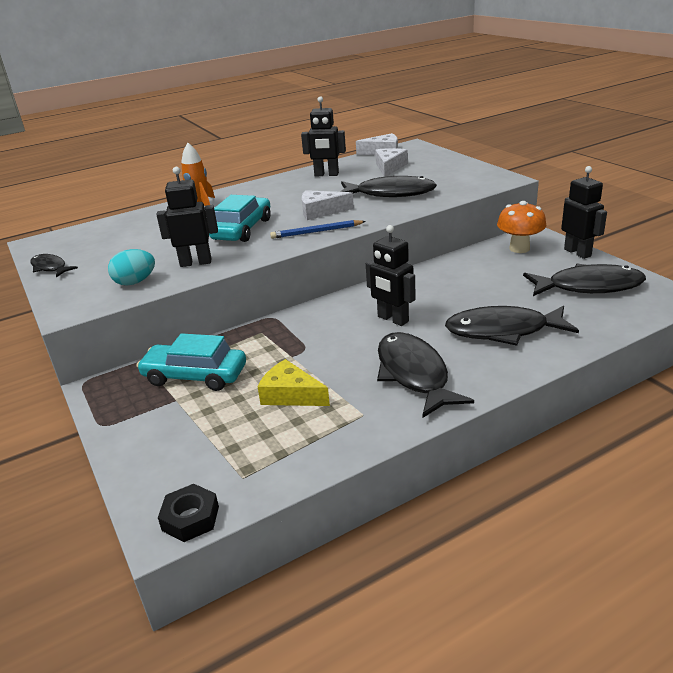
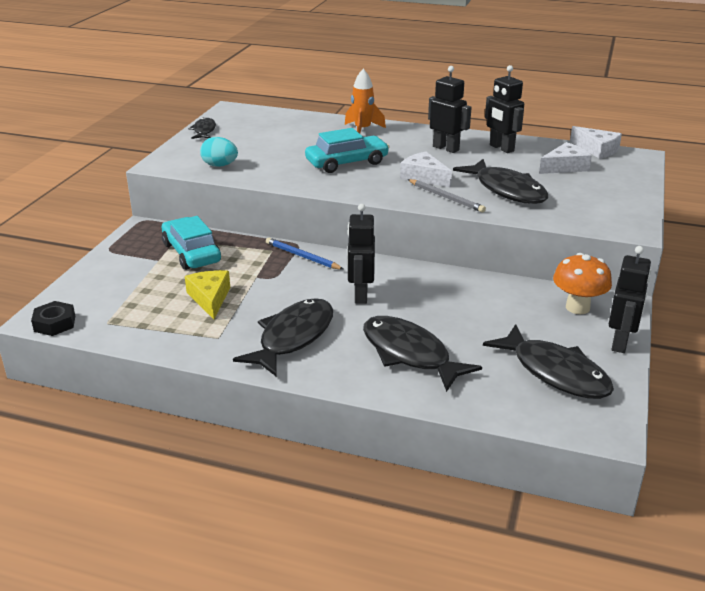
camera: 45 degrees right, 0 degrees up
black robot [156,167,218,267] -> black robot moved to [428,66,472,153]
blue pencil [270,220,366,239] -> blue pencil moved to [266,238,344,270]
none -> grey pencil [407,179,486,213]

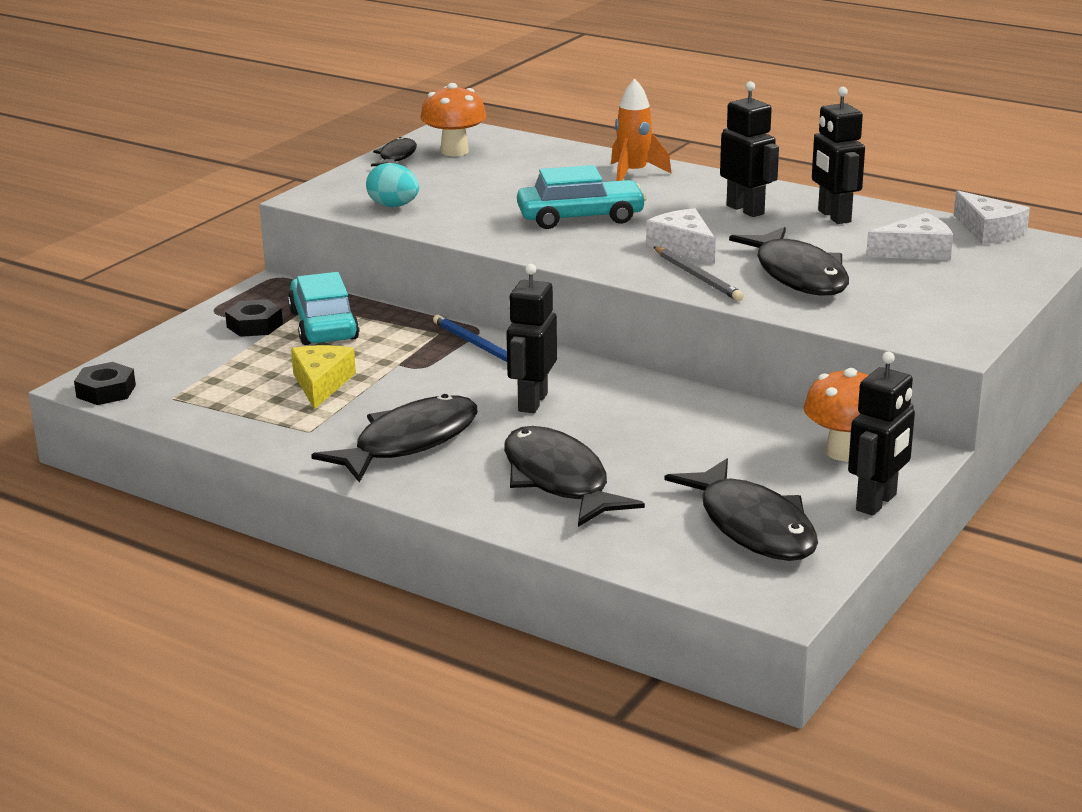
camera: 15 degrees right, 5 degrees down
none -> black nut [225,299,283,337]
none -> orange mushroom [420,83,486,156]

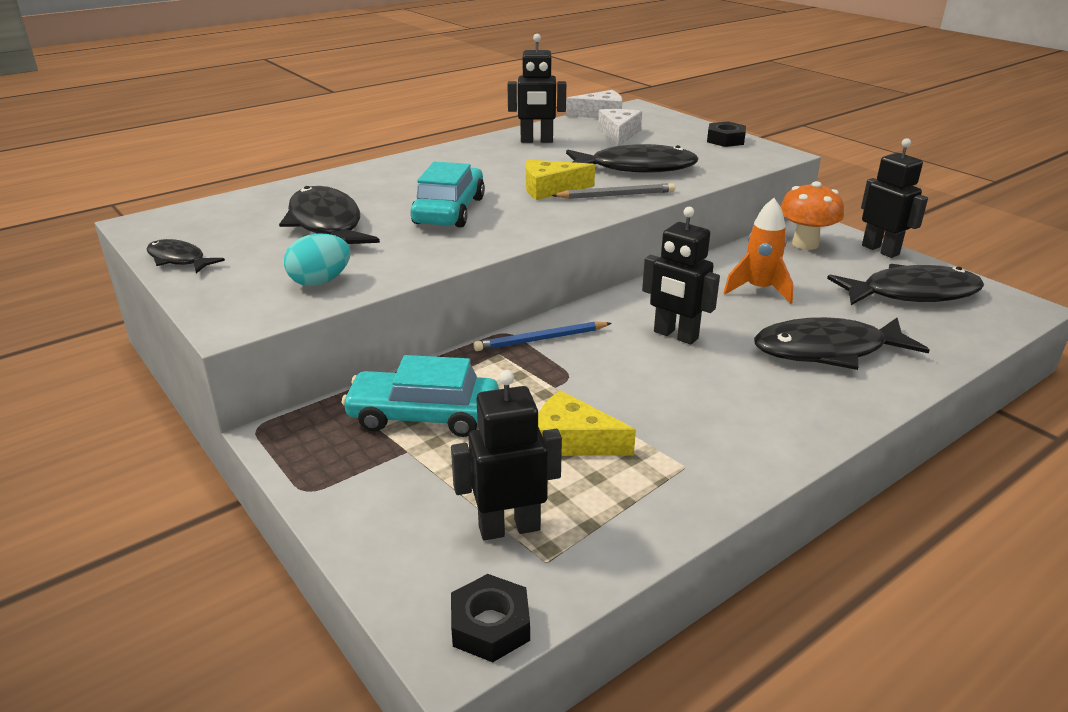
camera: 70 degrees left, 5 degrees up
black nut [225,299,283,337] -> black nut moved to [707,121,746,147]
black fish [311,394,477,483] -> black fish moved to [279,186,380,244]
orange mushroom [420,83,486,156] -> none
orange rocket [611,79,672,181] -> orange rocket moved to [724,198,794,304]
white cheese [646,208,716,264] -> yellow cheese [526,160,595,200]
black robot [720,81,779,217] -> black robot moved to [451,370,562,541]

